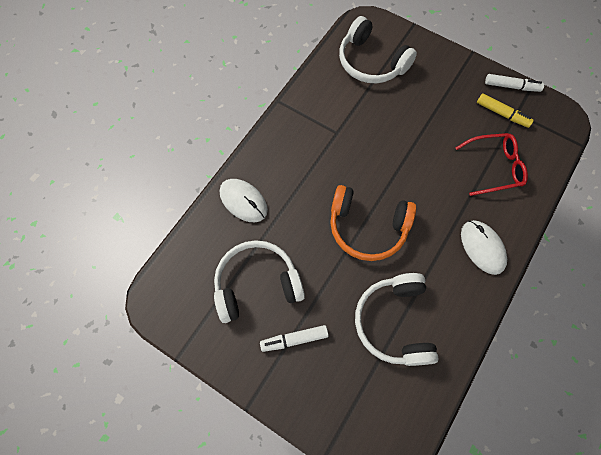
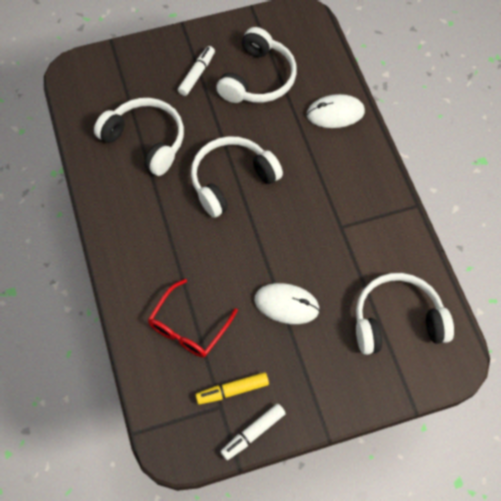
camera: 130 degrees right, 5 degrees down
orange headphones [330,185,416,261] -> white headphones [191,136,283,218]
white mouse [461,220,507,275] -> white mouse moved to [255,283,320,324]

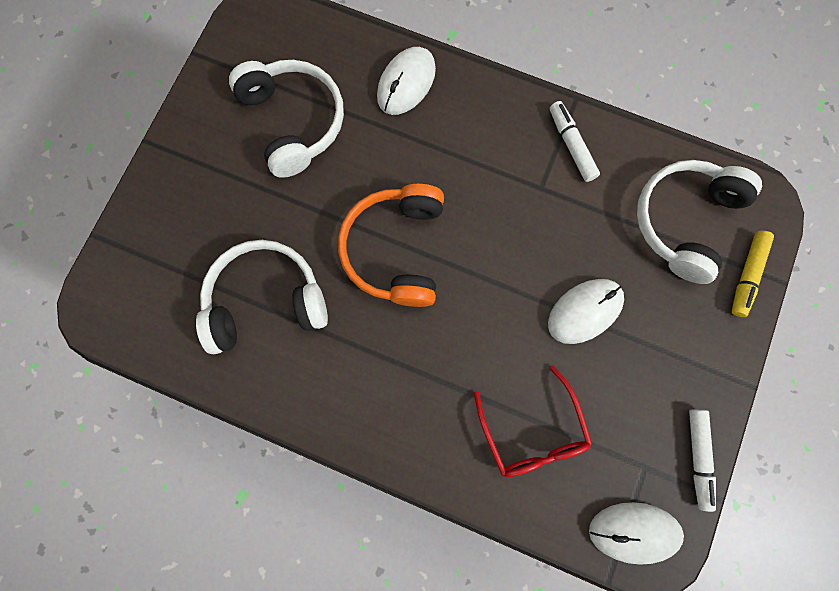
camera: 50 degrees left, 15 degrees up
white marker [178,46,215,96] -> white marker moved to [550,101,600,182]
white headphones [191,136,283,218] -> orange headphones [338,184,444,307]
yellow marker [196,372,269,405] -> yellow marker moved to [732,231,774,317]
none -> white mouse [589,502,684,565]

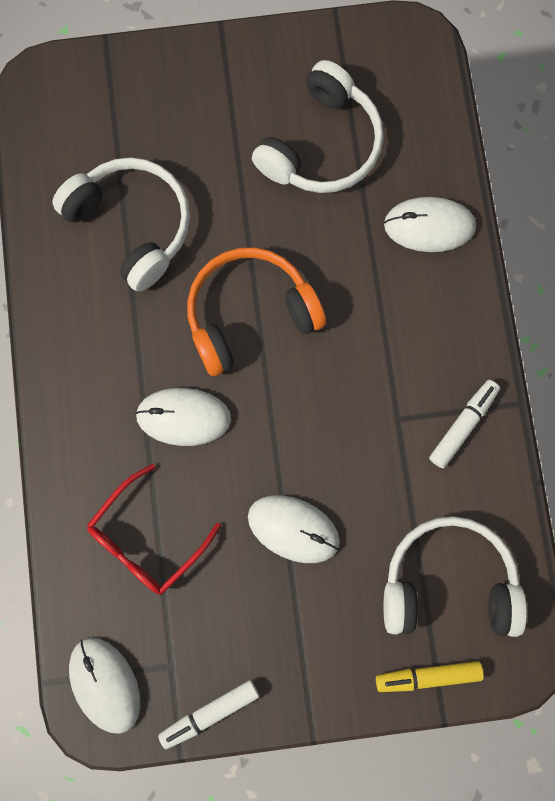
camera: 60 degrees right, 0 degrees up
none -> white mouse [135,388,231,446]

